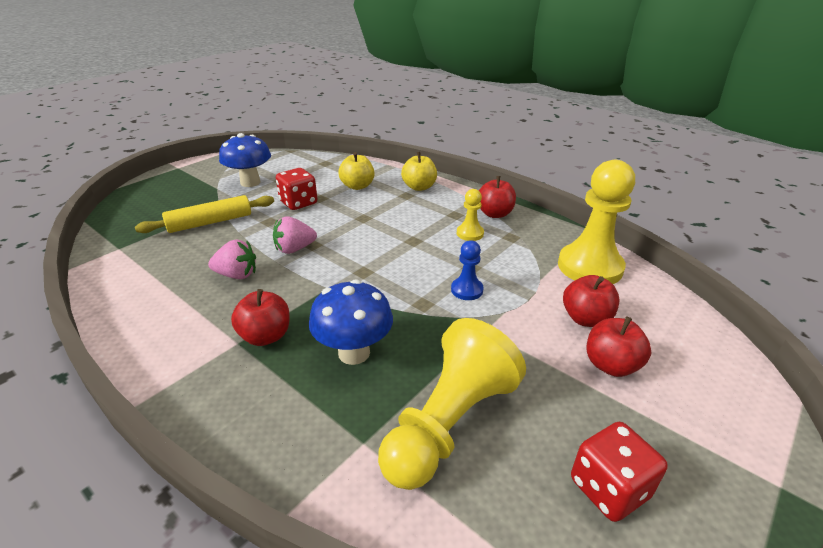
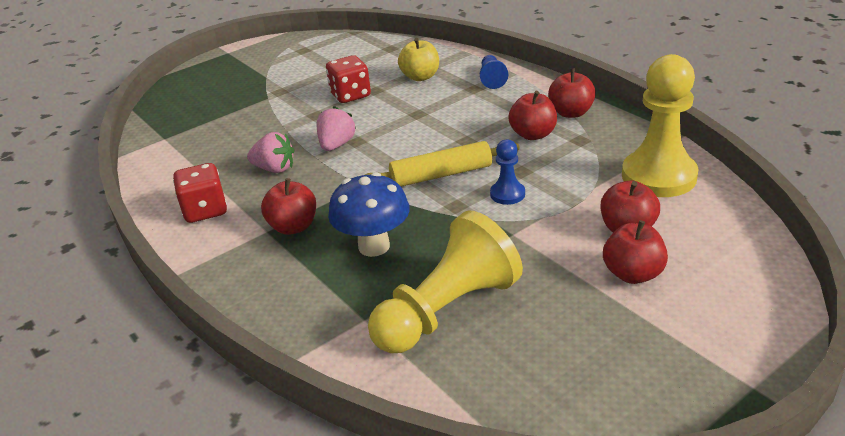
camera: 15 degrees right, 0 degrees up
yellow rolling pin [135,195,274,233] -> yellow rolling pin moved to [365,141,520,187]
blue mushroom [219,133,271,187] -> none
pink strawberry [273,217,317,254] -> pink strawberry turned 120 degrees clockwise [316,106,356,151]
yellow apple [401,152,437,191] -> blue pawn [480,55,508,89]
yellow pawn [457,189,484,241] -> red apple [508,91,557,140]
red dice [571,422,668,522] -> red dice moved to [173,163,227,223]

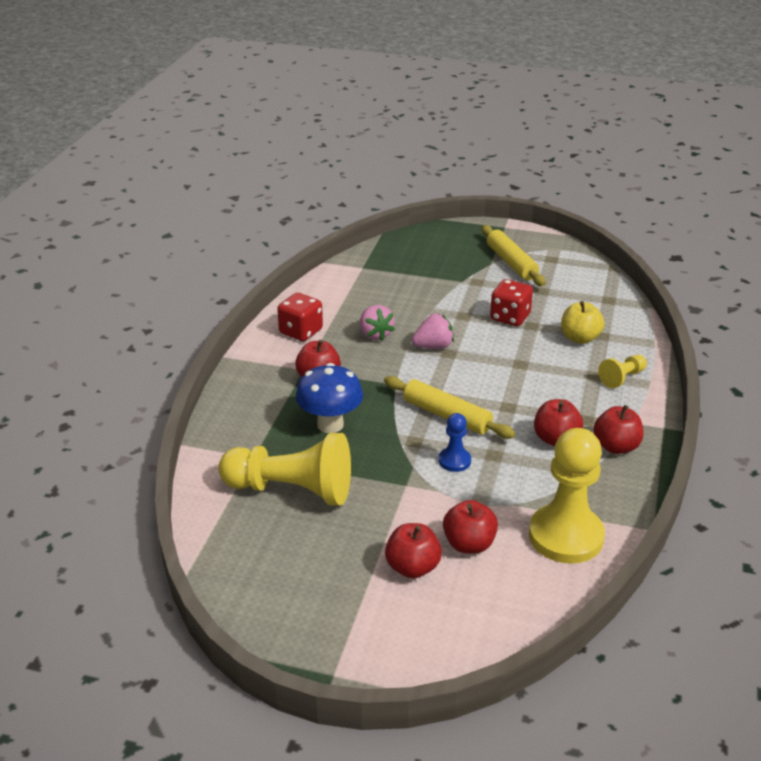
camera: 50 degrees right, 0 degrees up
blue pawn [480,55,508,89] -> yellow pawn [598,355,647,389]
none -> yellow rolling pin [482,225,546,286]

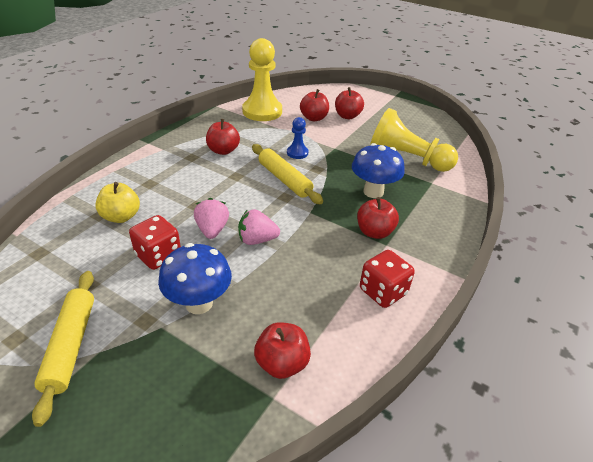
camera: 165 degrees left, 5 degrees up
pink strawberry [360,305,395,341] -> pink strawberry moved to [194,198,229,239]
red apple [593,405,643,454] -> red apple moved to [254,322,311,379]
yellow pawn [598,355,647,389] -> none
none -> blue mushroom [158,243,232,314]

